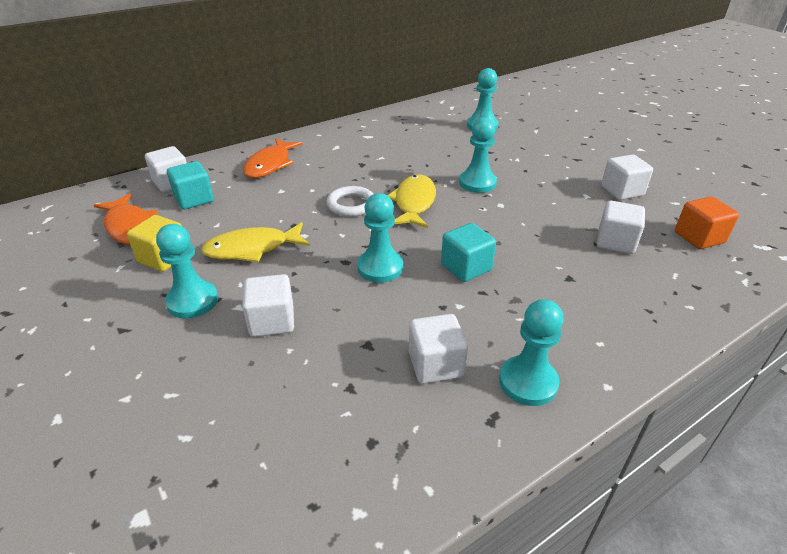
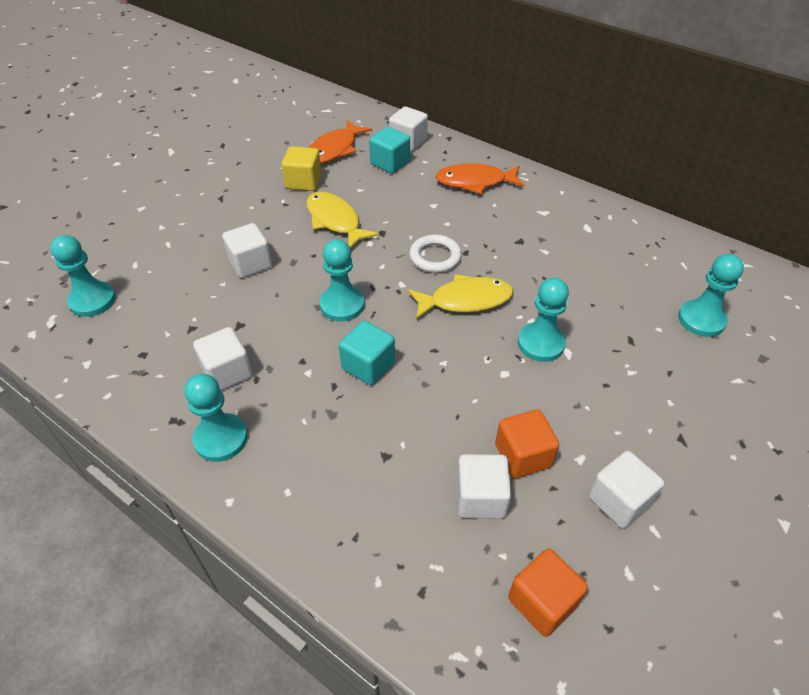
camera: 70 degrees right, 10 degrees up
turquoise pawn [156,224,218,319] -> turquoise pawn moved to [50,235,116,317]
none -> orange cube [495,409,559,478]

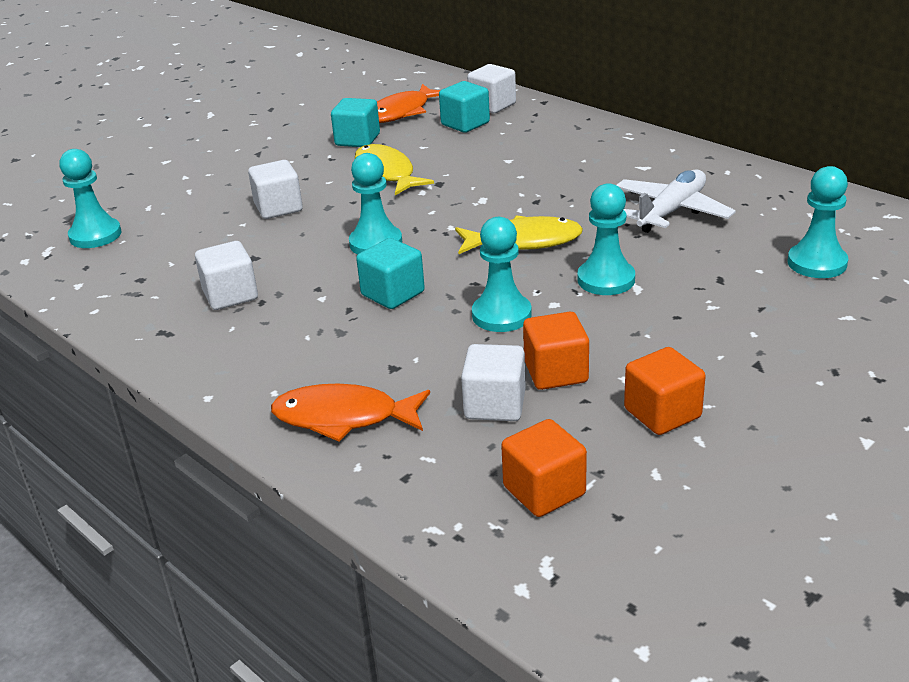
camera: 10 degrees right, 15 degrees down
turquoise pawn [184,374,248,462] -> turquoise pawn moved to [472,217,532,332]
yellow cube [282,146,321,191] -> turquoise cube [331,98,380,147]
white ring [409,235,462,273] -> none
orange fish [436,163,525,194] -> orange fish moved to [271,384,430,442]
white cube [588,451,664,528] -> orange cube [624,347,706,435]
none -> white plane [617,170,736,233]

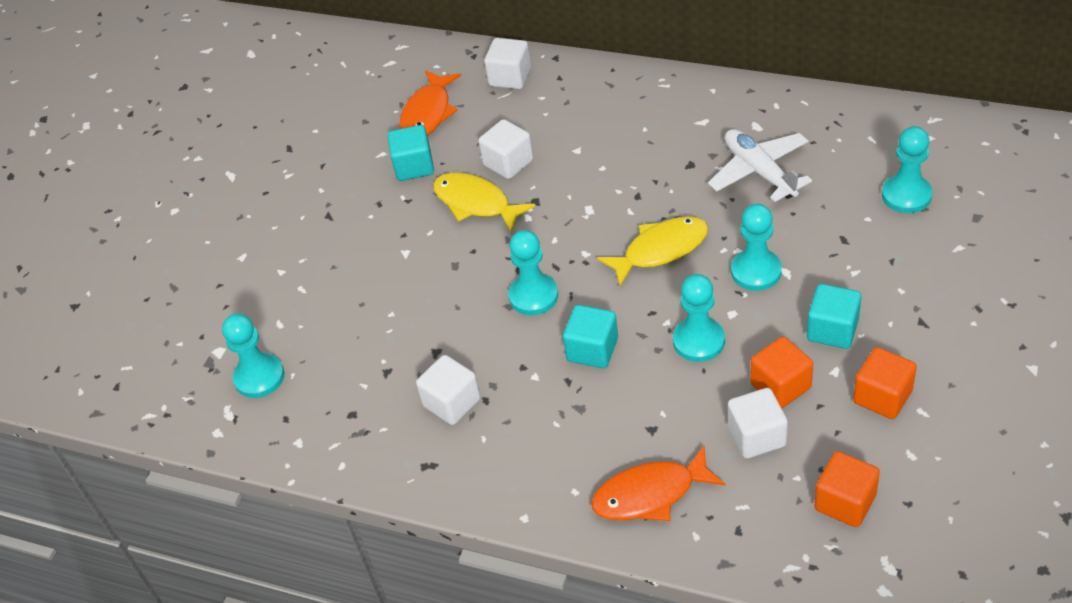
camera: 20 degrees left, 15 degrees up
white cube [248,160,303,219] -> white cube moved to [479,119,533,179]
turquoise cube [439,81,490,133] -> turquoise cube moved to [807,284,861,349]
white plane [617,170,736,233] -> white plane turned 45 degrees counterclockwise [708,129,812,202]

